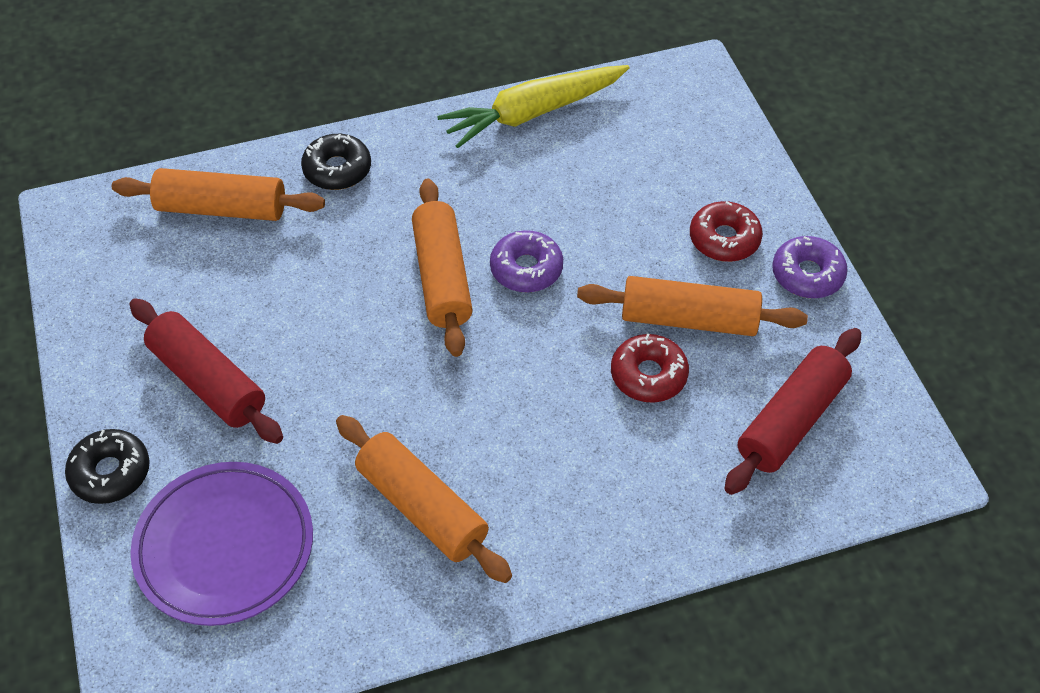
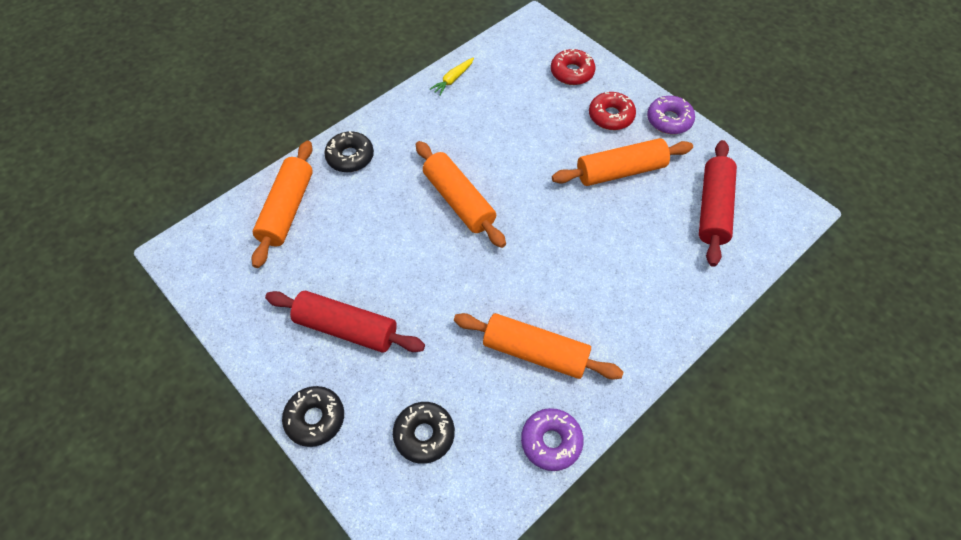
camera: 25 degrees left, 5 degrees up
orange rolling pin [112,168,325,221] -> orange rolling pin turned 60 degrees counterclockwise [251,141,313,268]
purple plate [130,462,313,626] -> black donut [393,402,455,464]
yellow carrot [437,65,629,148] -> yellow carrot [430,57,474,96], size x0.45
purple donut [490,230,563,293] -> purple donut moved to [521,408,584,471]
red donut [611,334,689,403] -> red donut moved to [551,49,595,85]

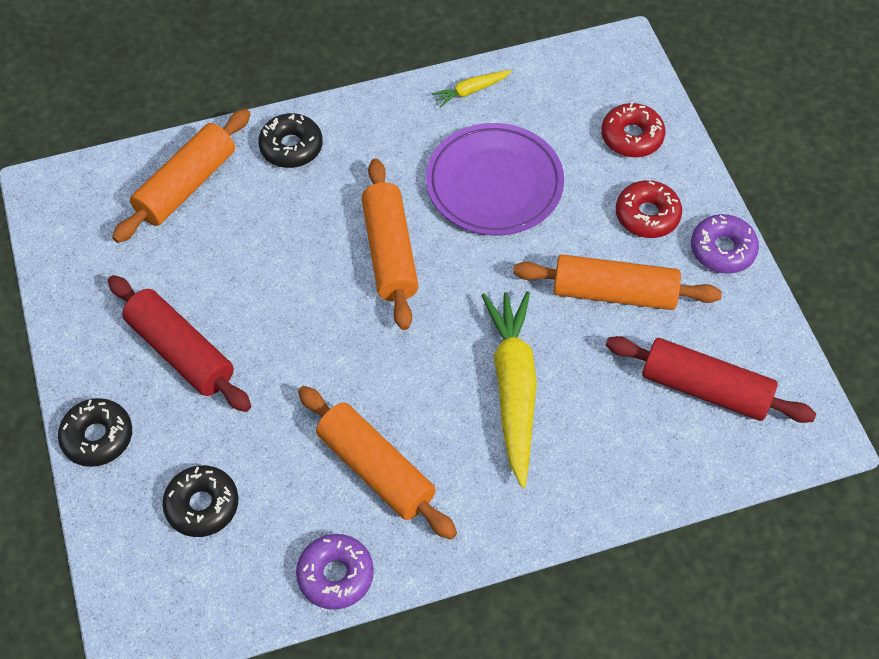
camera: 25 degrees right, 0 degrees up
red rolling pin [699,140,737,267] -> red rolling pin turned 75 degrees clockwise [606,336,816,423]
none -> purple plate [426,123,564,236]
none -> yellow carrot [481,291,537,488]

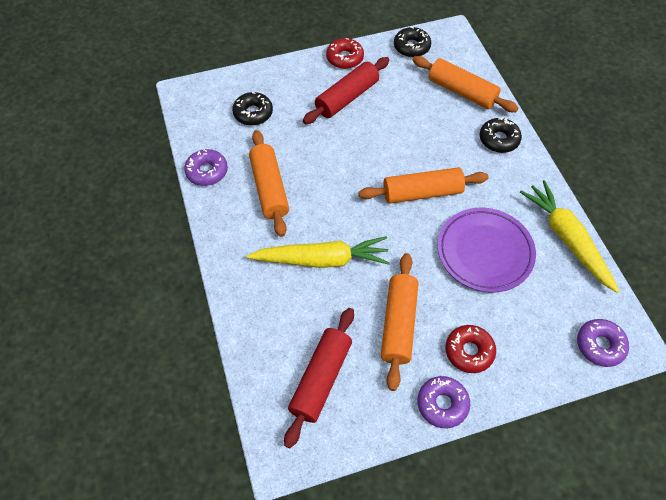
camera: 90 degrees right, 0 degrees up
black donut [58,398,132,467] -> black donut moved to [394,27,431,57]
orange rolling pin [298,386,457,540] -> orange rolling pin turned 60 degrees counterclockwise [249,130,289,237]
yellow carrot [432,70,512,107] -> yellow carrot [520,180,620,293], size x2.21
red donut [601,102,665,157] -> red donut moved to [326,38,364,69]
none -> purple donut [577,319,629,367]

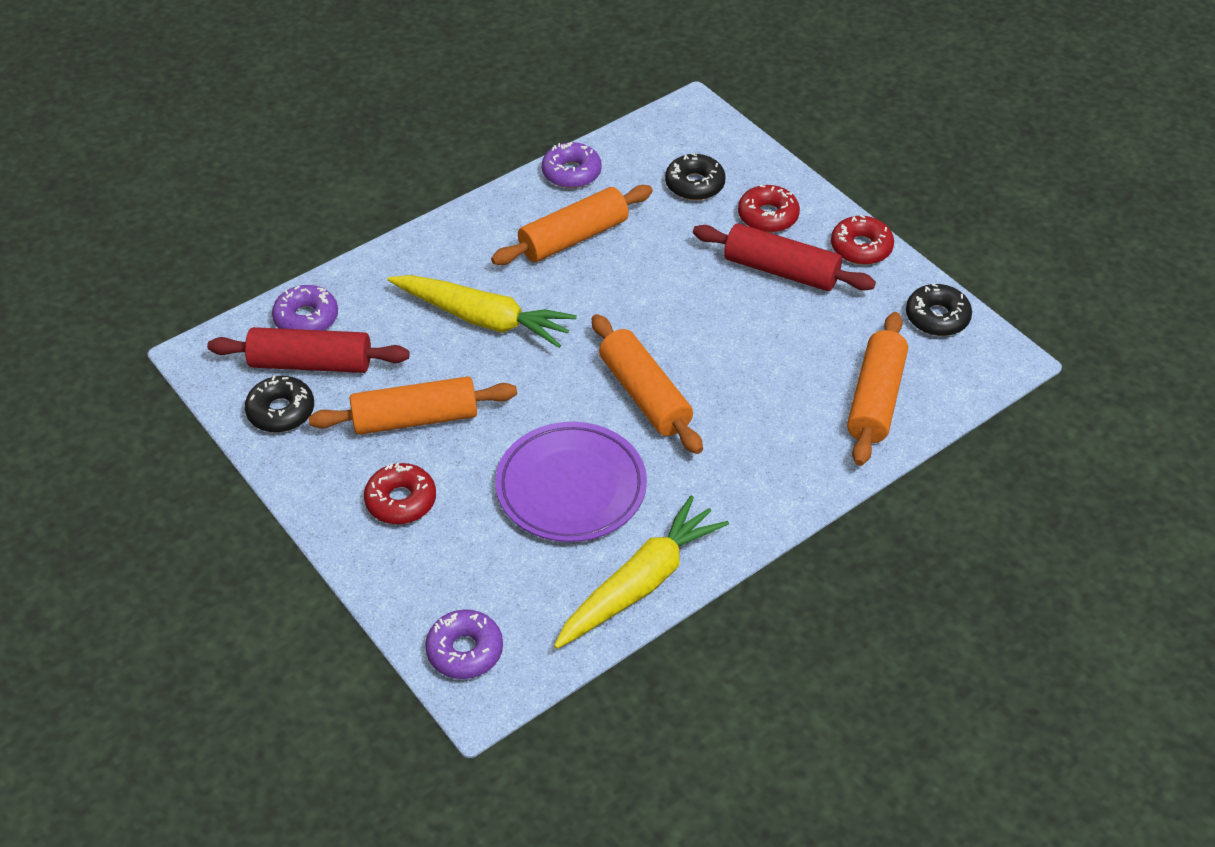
camera: 70 degrees right, 10 degrees down
yellow carrot [247,236,390,268] -> yellow carrot turned 45 degrees counterclockwise [387,275,577,348]
purple donut [418,376,470,428] -> purple donut moved to [272,285,338,331]
black donut [480,117,522,153] -> black donut moved to [245,375,314,433]
none -> red donut [738,185,800,233]

